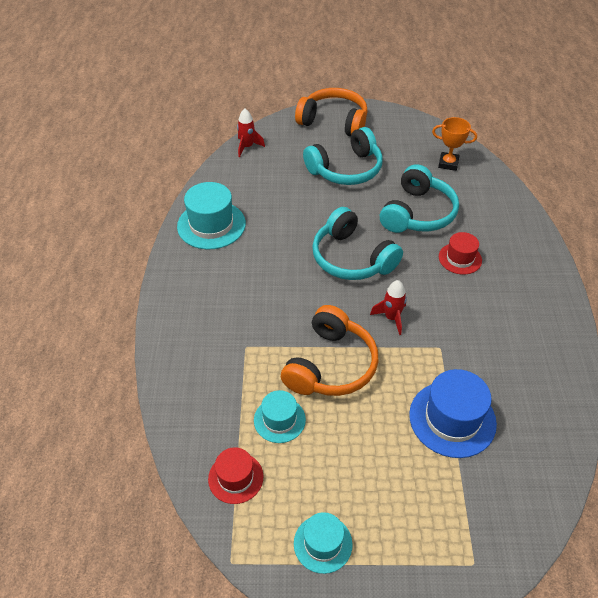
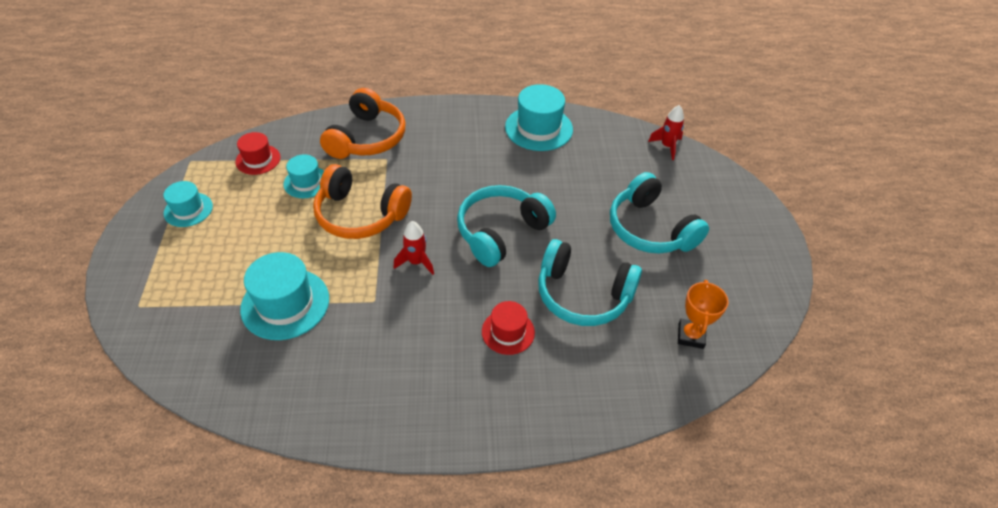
camera: 85 degrees right, 0 degrees up
orange headphones [295,88,368,136] -> orange headphones moved to [320,88,405,159]
blue hat [409,369,497,458] -> turquoise hat [240,252,329,340]

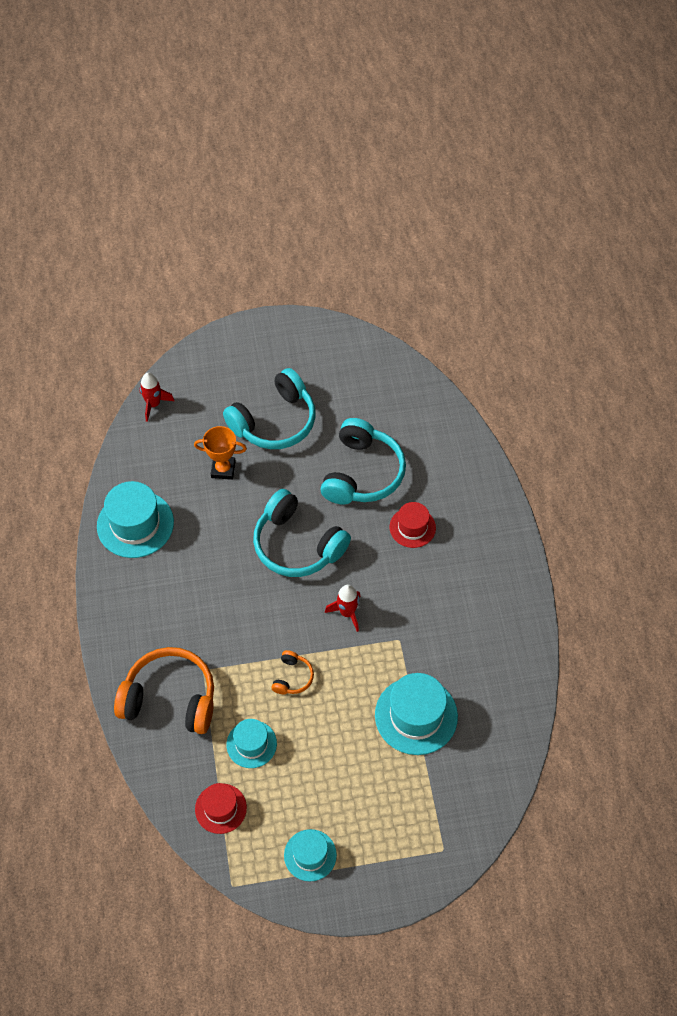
camera: 95 degrees left, 10 degrees up
orange headphones [313,164,412,239] -> orange headphones [271,650,314,695], size x0.46
orange trophy [678,280,728,349] -> orange trophy moved to [194,426,247,480]

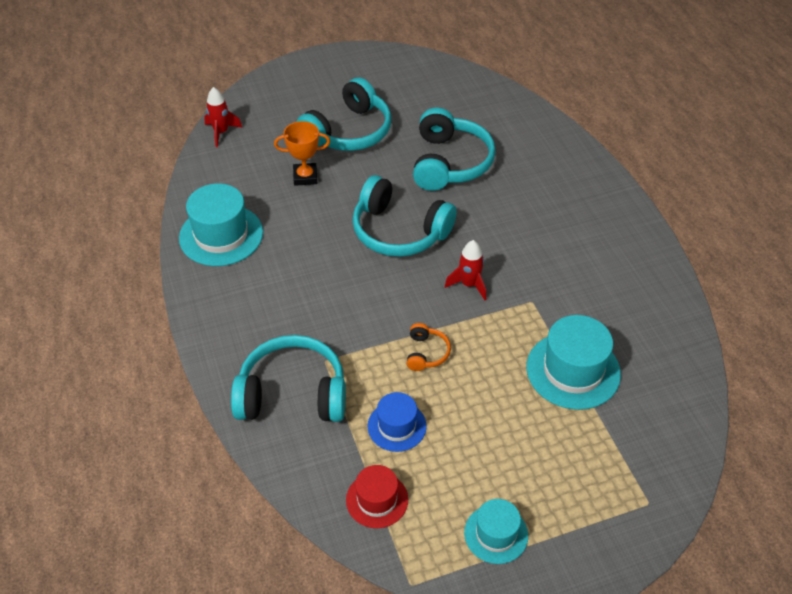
camera: 10 degrees left, 10 degrees down
orange headphones [114,647,214,734] -> turquoise headphones [231,335,346,422]
turquoise hat [226,719,277,768] -> blue hat [368,392,427,452]
red hat [390,502,436,548] -> none

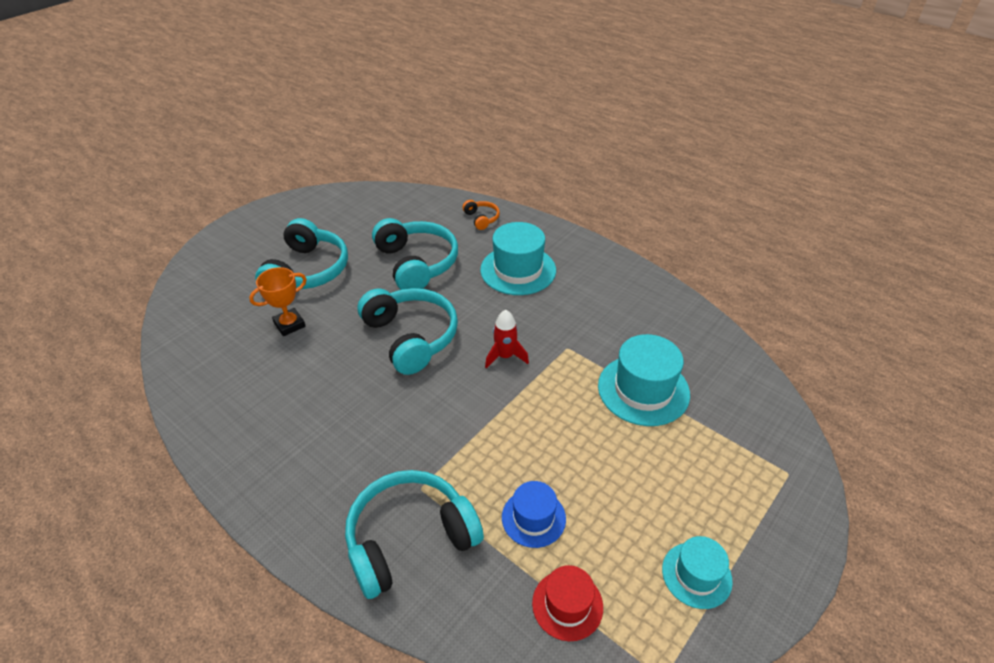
camera: 30 degrees left, 5 degrees down
turquoise hat [179,183,263,266] -> turquoise hat moved to [480,222,556,295]
red rocket [204,87,242,147] -> none
turquoise headphones [352,175,457,257] -> turquoise headphones turned 120 degrees counterclockwise [358,288,458,375]
orange headphones [407,323,451,371] -> orange headphones moved to [463,200,500,230]

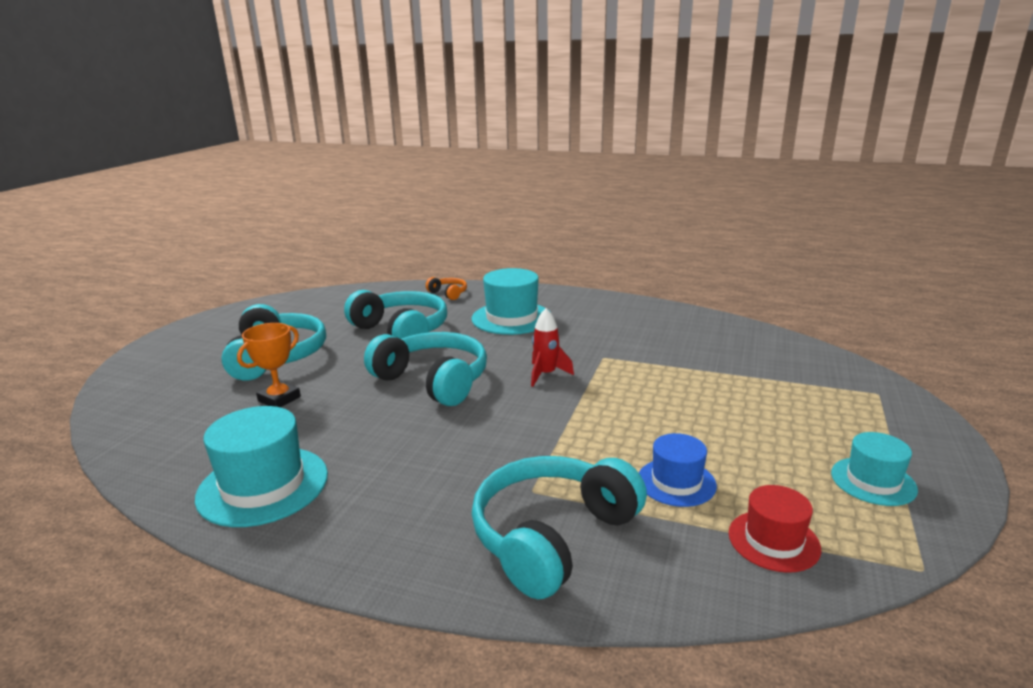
camera: 20 degrees left, 20 degrees down
turquoise hat [598,334,690,426] -> turquoise hat moved to [195,406,328,527]

